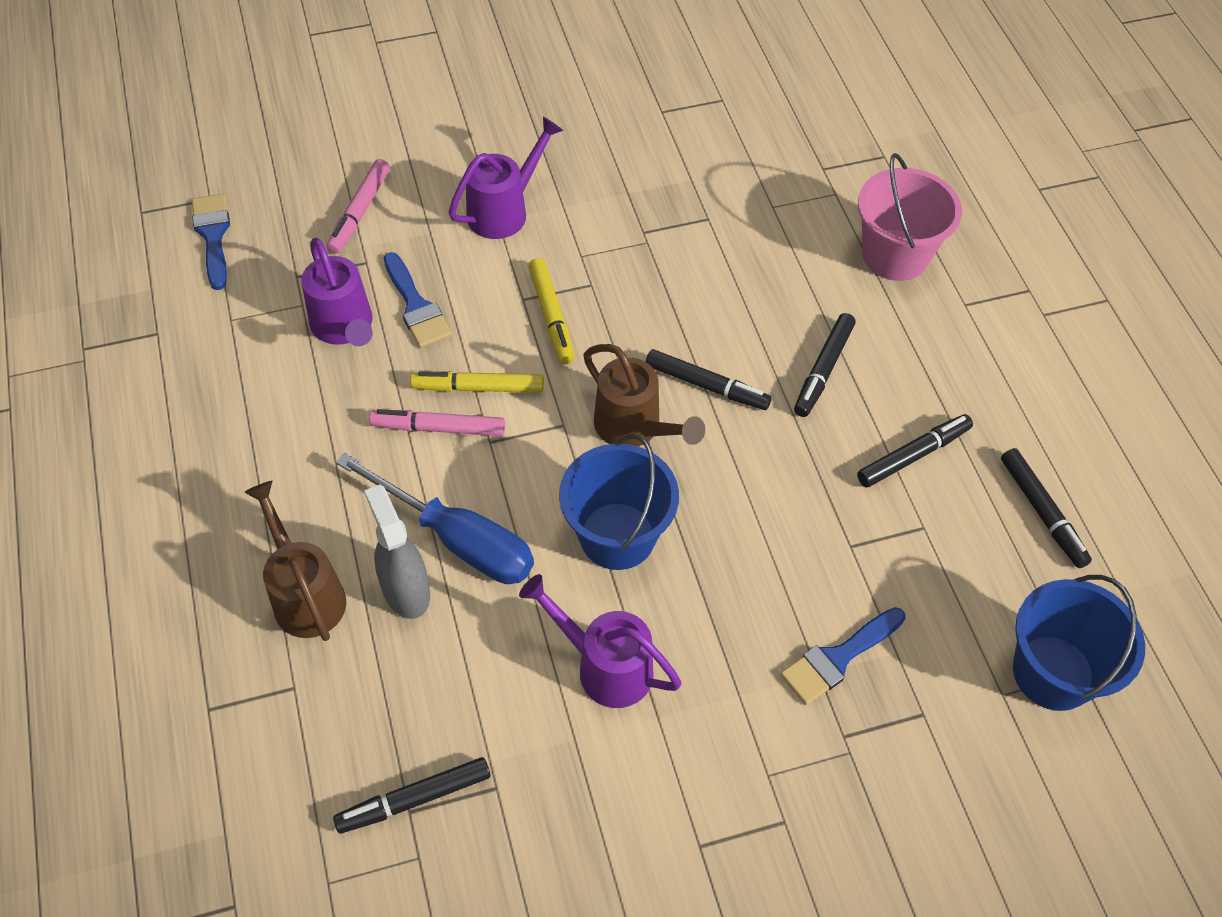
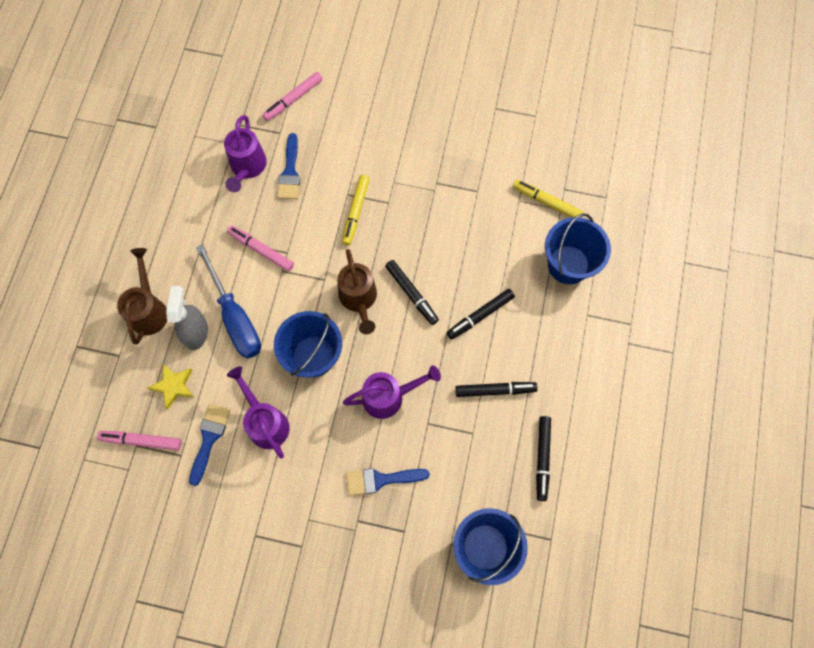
camera: 30 degrees right, 15 degrees up
blue brush [192,194,230,290] -> blue brush moved to [189,404,231,486]
black marker [333,757,491,834] -> pink marker [97,431,182,450]
yellow marker [410,371,544,393] -> yellow marker moved to [513,180,584,218]
purple watering can [449,117,563,239] -> purple watering can moved to [343,366,441,419]
pink bucket [858,153,962,281] -> blue bucket [545,213,611,284]
none -> yellow star [148,364,194,410]

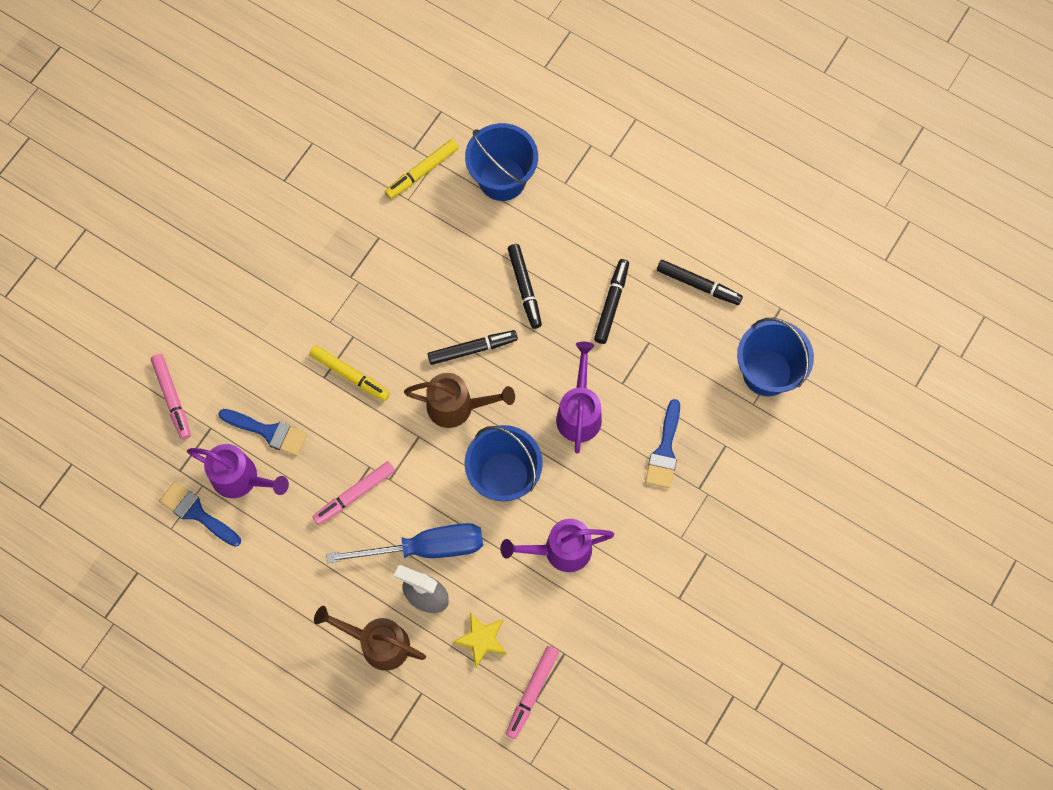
camera: 70 degrees left, 0 degrees up
blue brush [189,404,231,486] -> blue brush moved to [159,481,241,547]

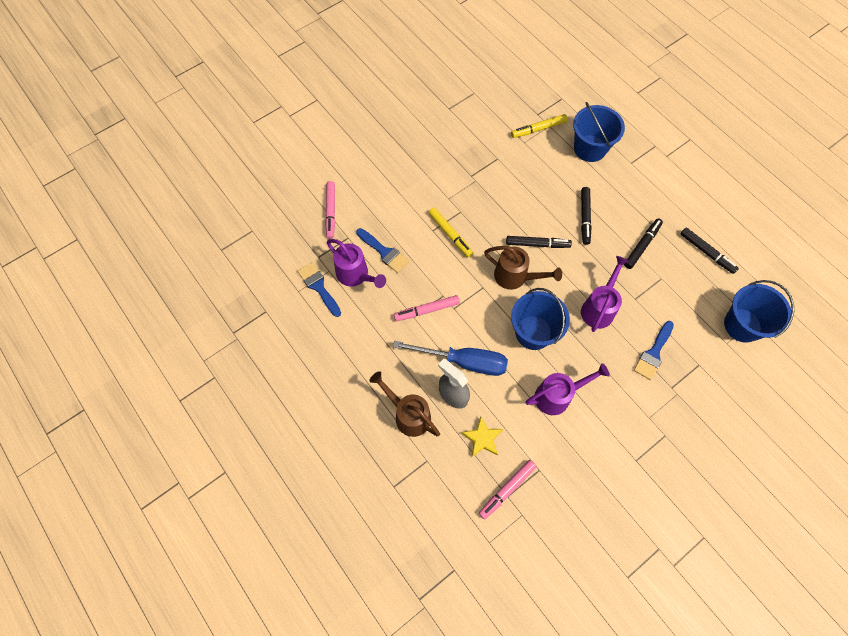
camera: 20 degrees right, 5 degrees down
purple watering can [500,519,614,572] -> purple watering can turned 150 degrees clockwise [526,363,610,415]

